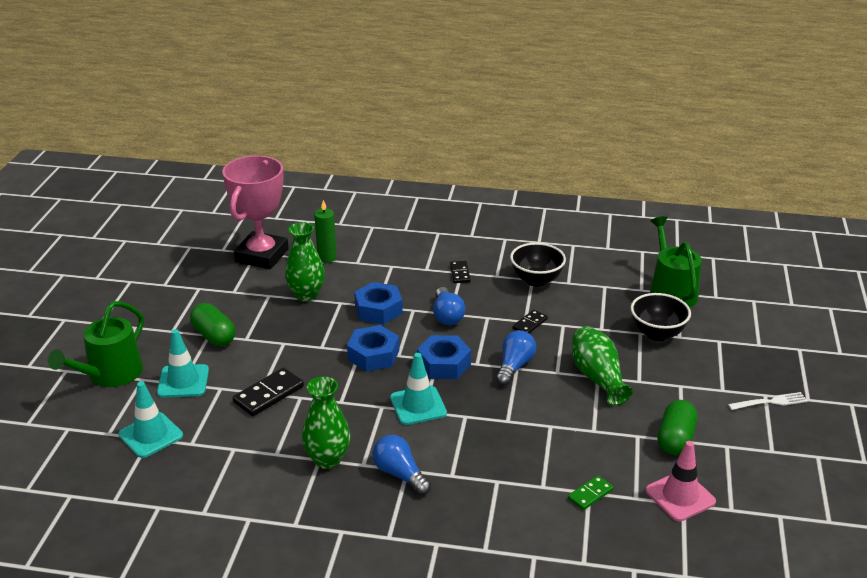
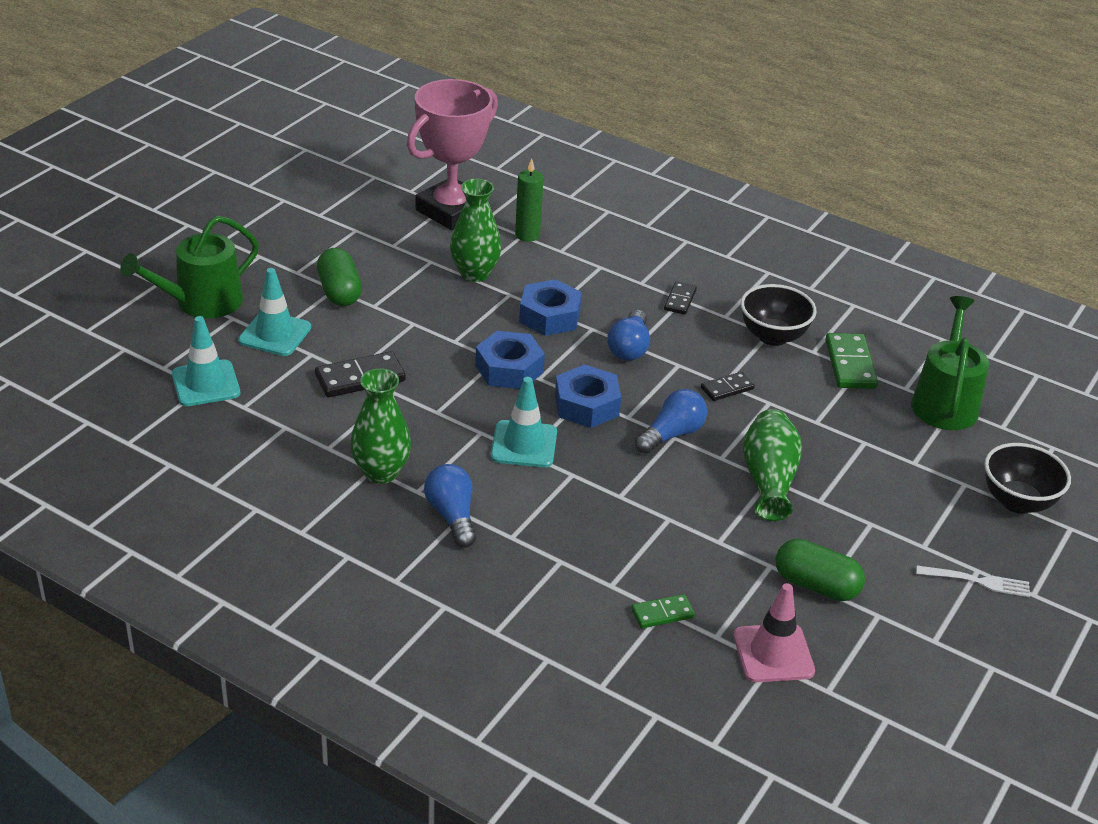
camera: 20 degrees right, 5 degrees up
black bowl [631,293,691,341] -> black bowl moved to [984,443,1071,514]
green capsule [657,400,697,455] -> green capsule turned 75 degrees clockwise [776,539,865,601]
none -> green domino [825,333,878,389]

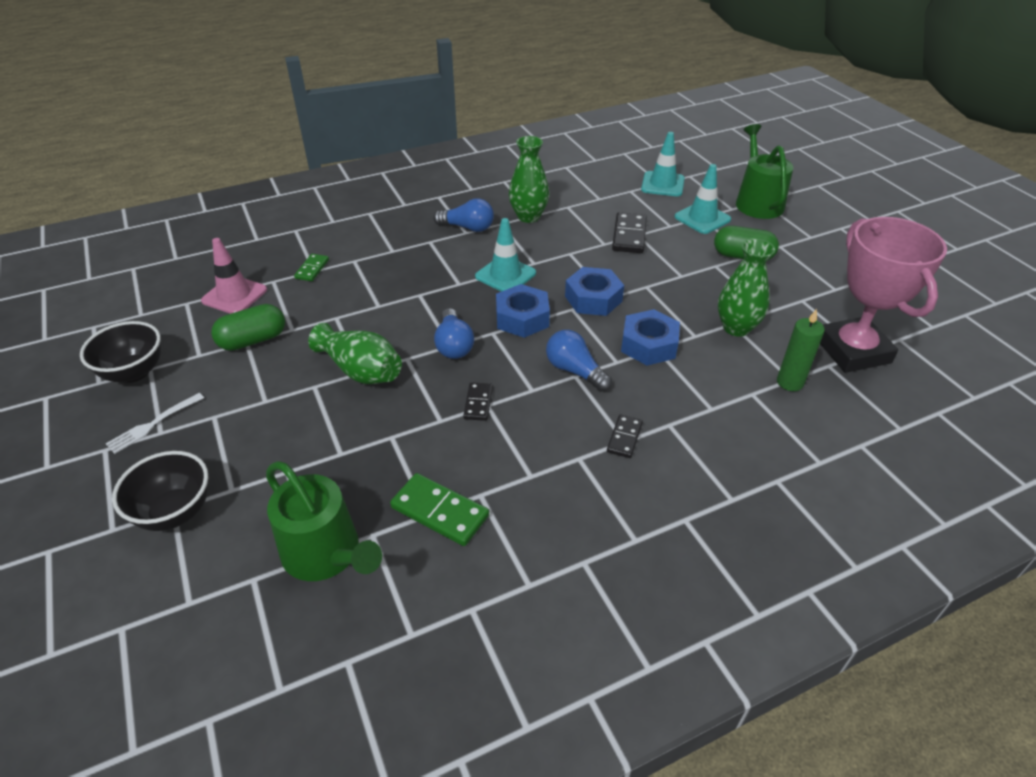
camera: 125 degrees right, 5 degrees up
black domino [664,282,697,315] -> black domino turned 60 degrees clockwise [607,415,643,458]
black bowl [741,284,817,346] -> black bowl moved to [80,321,161,383]

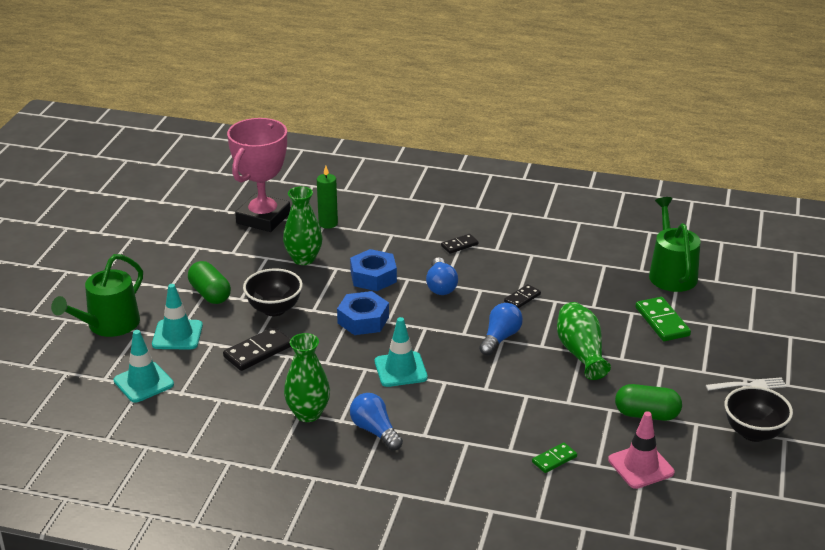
camera: 140 degrees left, 10 degrees down
black bowl [112,451,208,531] -> black bowl moved to [243,269,303,316]
green domino [390,473,489,546] -> green domino moved to [635,297,691,341]
blue nut [496,284,550,338] -> none

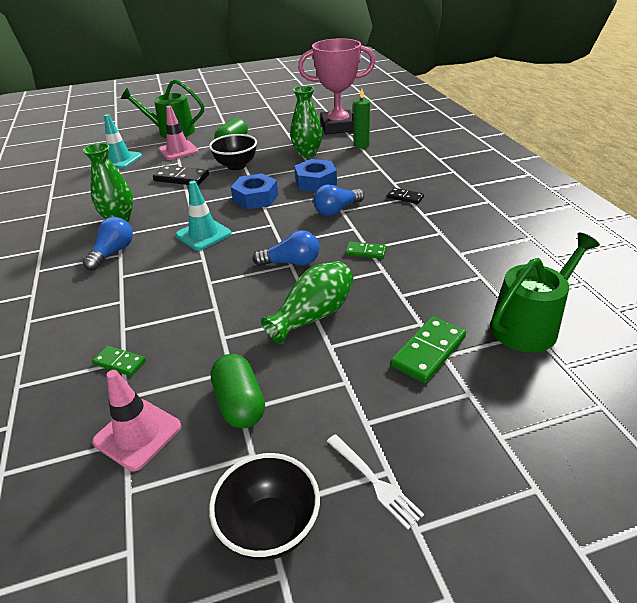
camera: 60 degrees right, 5 degrees up
turquoise traffic cone [152,284,203,350] -> pink traffic cone [159,106,199,160]
black domino [504,284,541,308] -> green domino [345,242,386,259]

